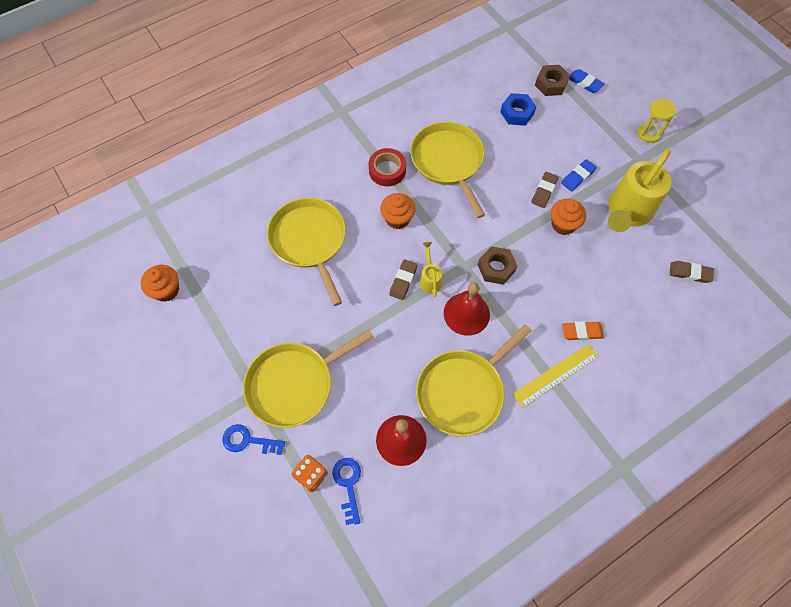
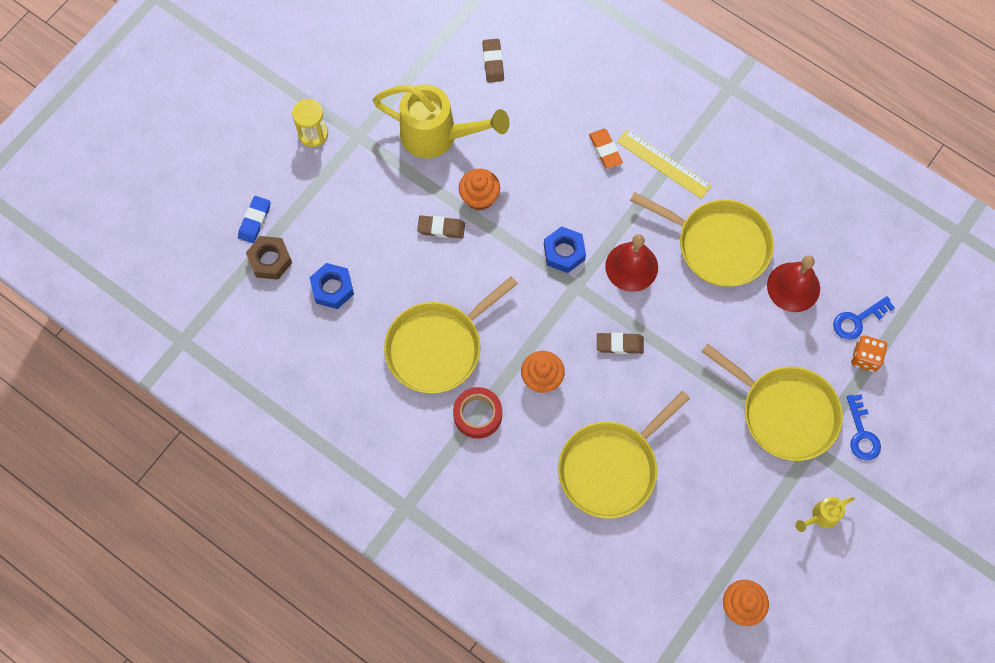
camera: 110 degrees left, 5 degrees up
yellow watering can [420,242,442,297] -> yellow watering can moved to [795,497,855,532]
brown nut [478,246,517,285] -> blue nut [544,226,586,273]
blue eraser [561,159,597,191] -> none

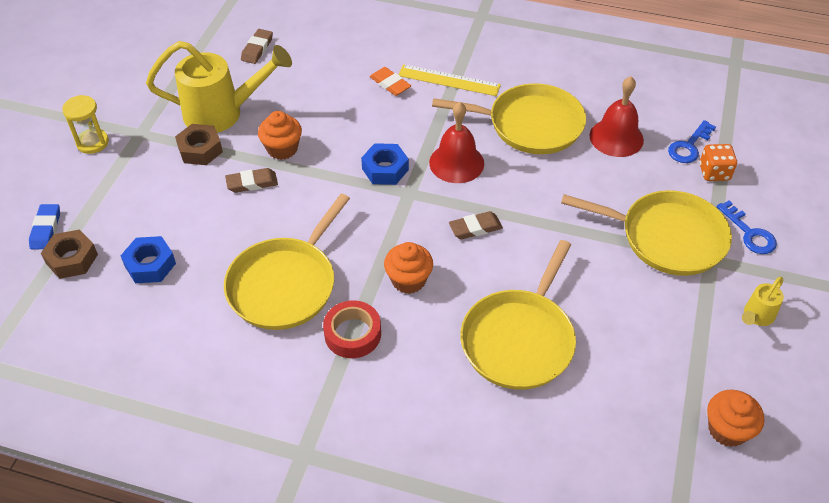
camera: 20 degrees left, 20 degrees down
brown eraser [482,39,504,83] -> brown eraser turned 45 degrees clockwise [241,29,273,64]
none -> brown nut [175,124,223,165]

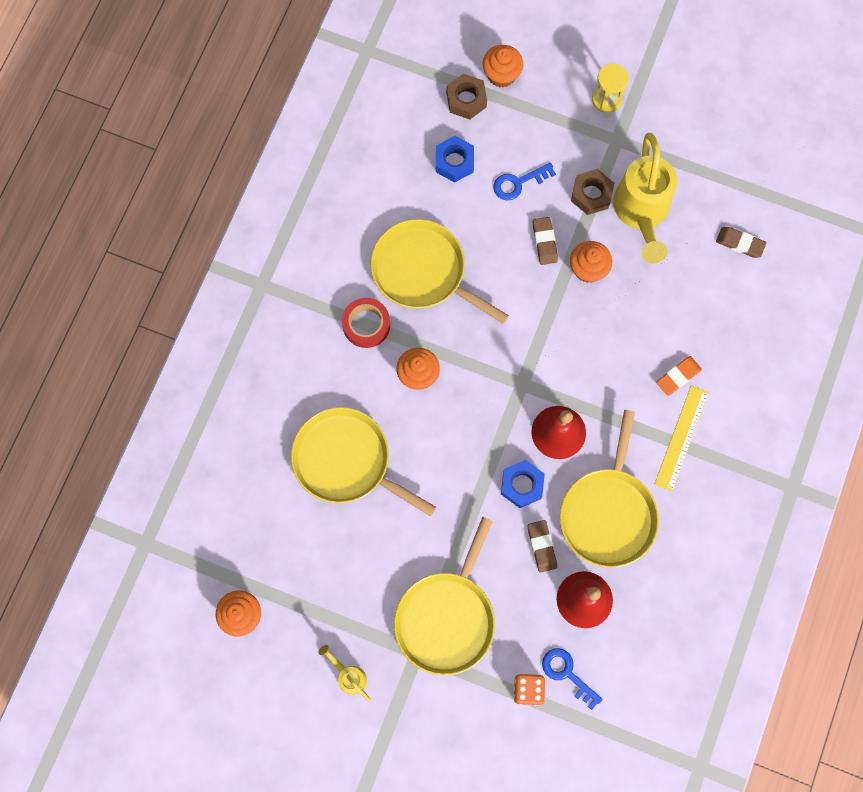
camera: 95 degrees right, 25 degrees up
blue eraser [29,204,60,249] -> orange cupcake [482,45,523,88]
blue nut [361,143,409,185] -> blue nut moved to [501,460,545,508]
brown eraser [449,211,503,239] -> brown eraser moved to [528,520,557,573]
blue key [717,200,777,254] -> blue key moved to [494,163,556,201]

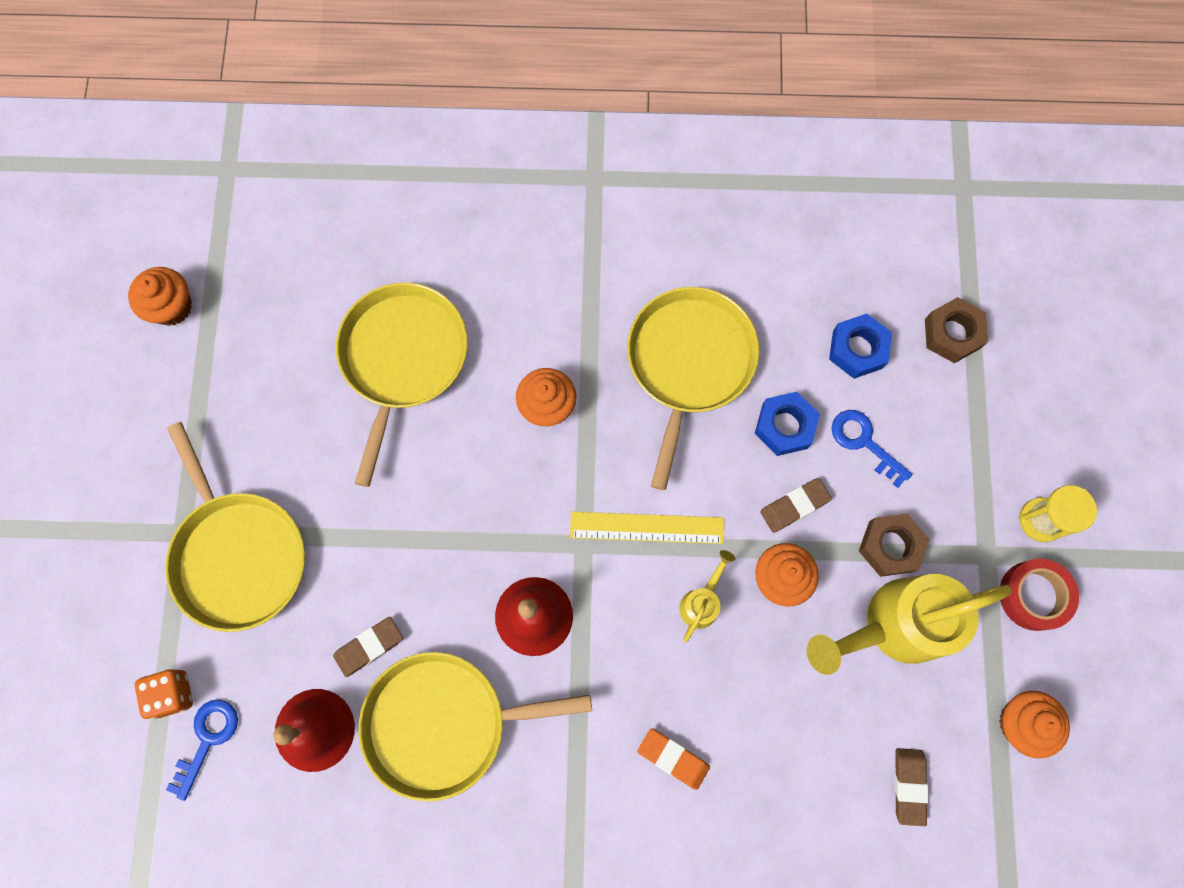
camera: 70 degrees right, 0 degrees up
yellow watering can [319,645,371,702] -> yellow watering can moved to [679,550,735,642]
red tape [342,298,390,348] -> red tape moved to [1000,559,1079,631]
yellow pan [394,517,495,676] -> yellow pan turned 120 degrees counterclockwise [165,422,305,632]
orange cupcake [482,45,523,88] -> orange cupcake moved to [999,691,1070,759]
blue nut [501,460,545,508] -> blue nut moved to [755,392,820,456]
yellow ruler [654,385,709,492] -> yellow ruler moved to [570,512,724,544]

